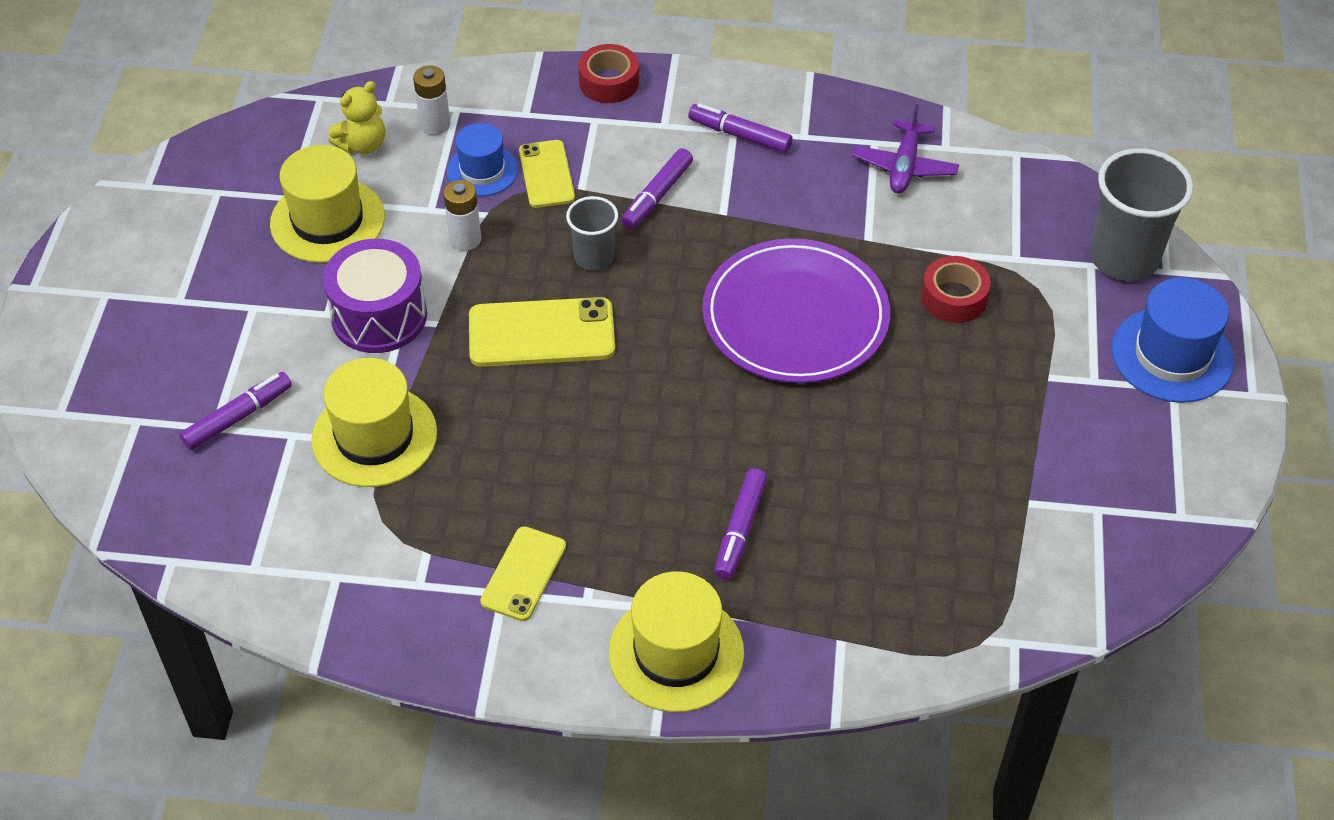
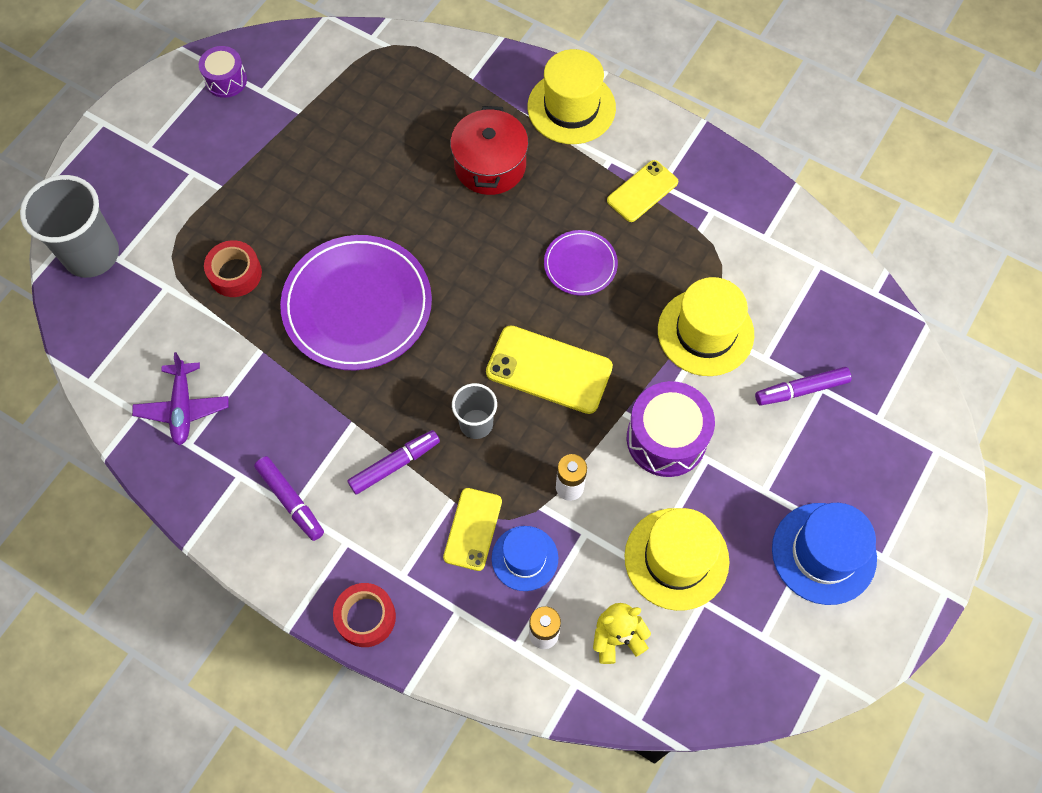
camera: 155 degrees left, 15 degrees up
purple marker [714,468,767,580] -> red pot [450,106,528,195]
purple plane [852,104,959,194] -> purple plane turned 135 degrees clockwise [132,352,229,445]
blue hat [1112,278,1234,403] -> blue hat moved to [772,503,877,605]
none -> purple drum [199,46,247,98]
none -> purple plate [544,230,618,296]

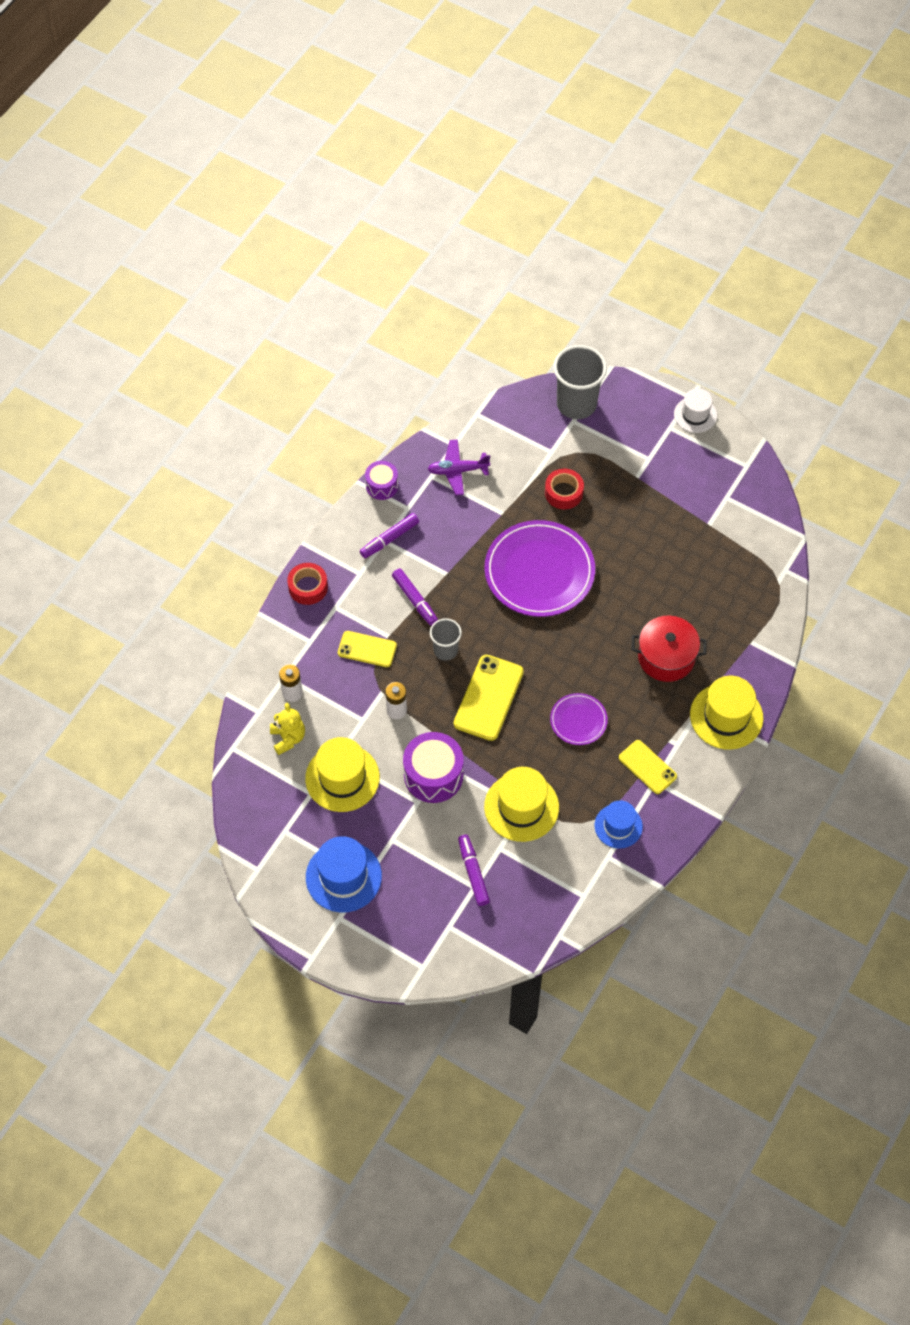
camera: 90 degrees right, 5 degrees down
purple drum [199,46,247,98] -> purple drum moved to [365,461,398,500]
blue hat [492,526,558,591] -> blue hat moved to [595,800,643,849]
none -> white hat [674,388,717,433]

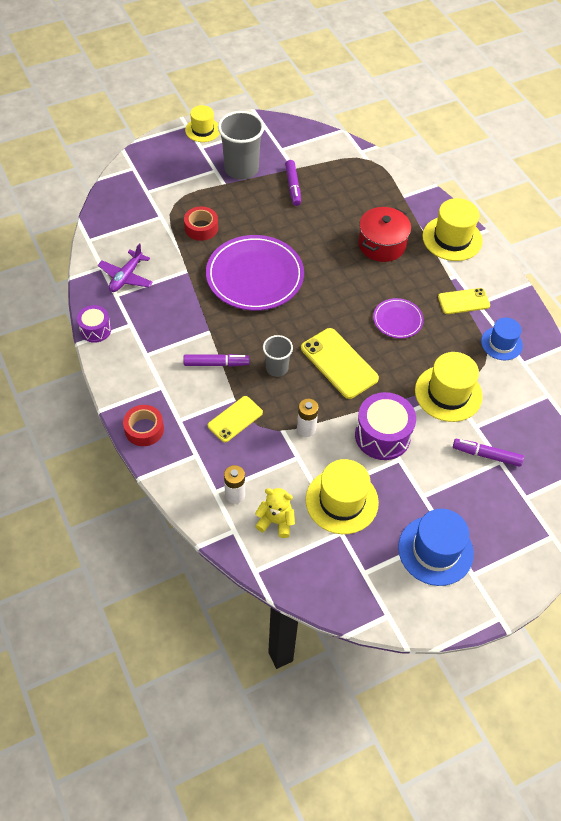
camera: 60 degrees left, 5 degrees down
purple marker [360,513,419,558] -> purple marker moved to [285,160,301,206]
grey cup [553,345,607,419] -> grey cup moved to [218,111,264,180]
white hat [674,388,717,433] -> yellow hat [185,105,220,142]

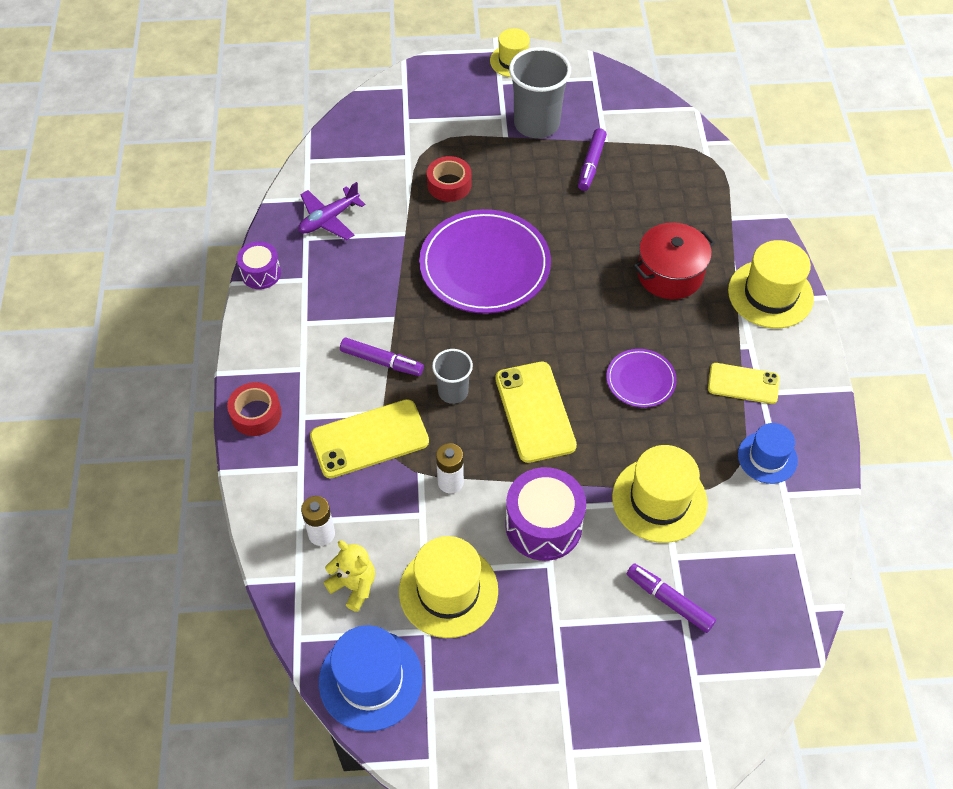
camera: 25 degrees right, 0 degrees up
yellow phone [208,396,263,442] -> yellow phone [310,399,429,478], size x1.56
blue hat [398,509,474,586] -> blue hat moved to [319,625,423,732]

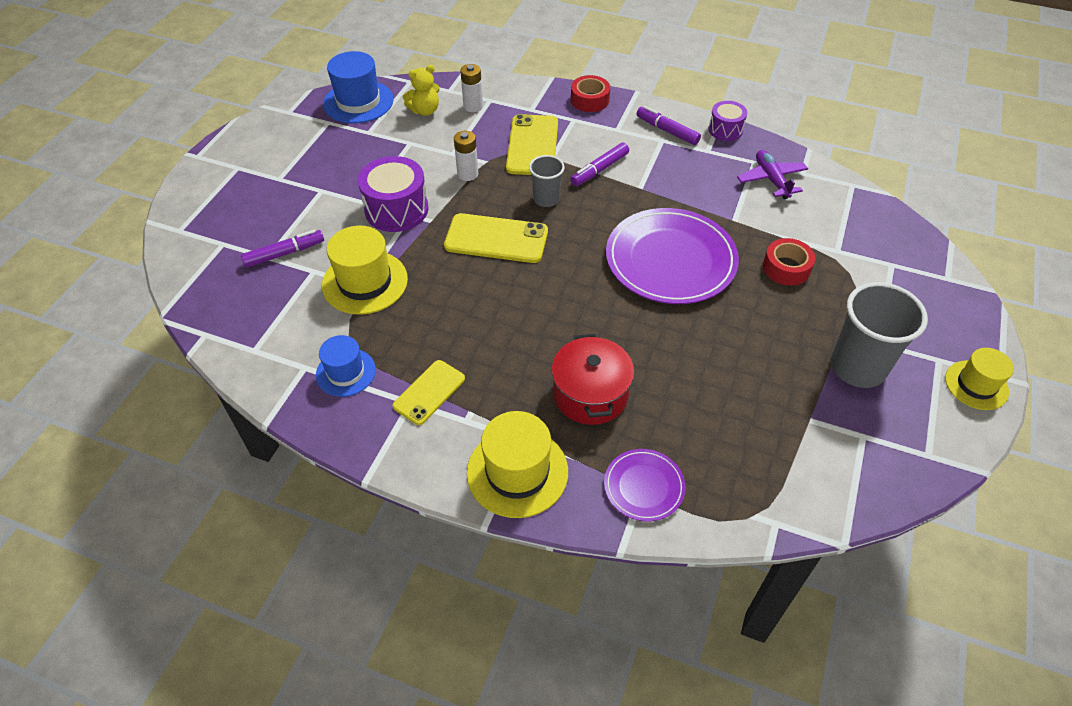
camera: 115 degrees right, 5 degrees down
yellow hat [399,536,498,638] -> none
purple marker [578,128,607,191] -> purple marker moved to [637,106,701,145]
purple plate [606,349,677,408] -> purple plate moved to [604,449,686,521]

